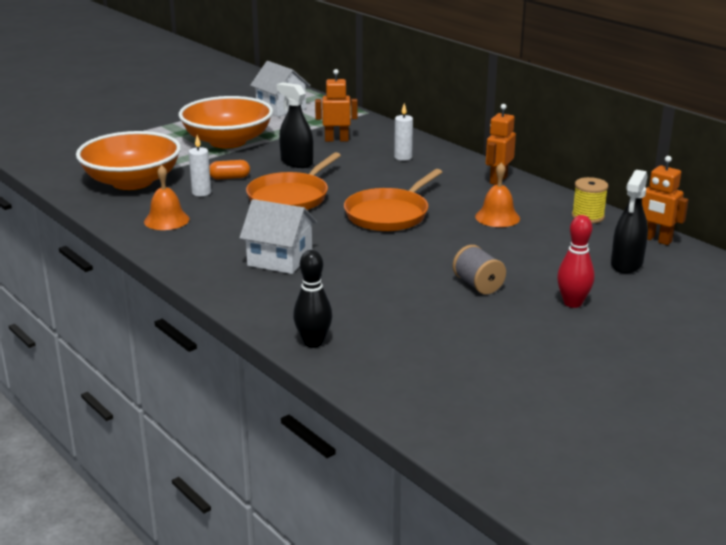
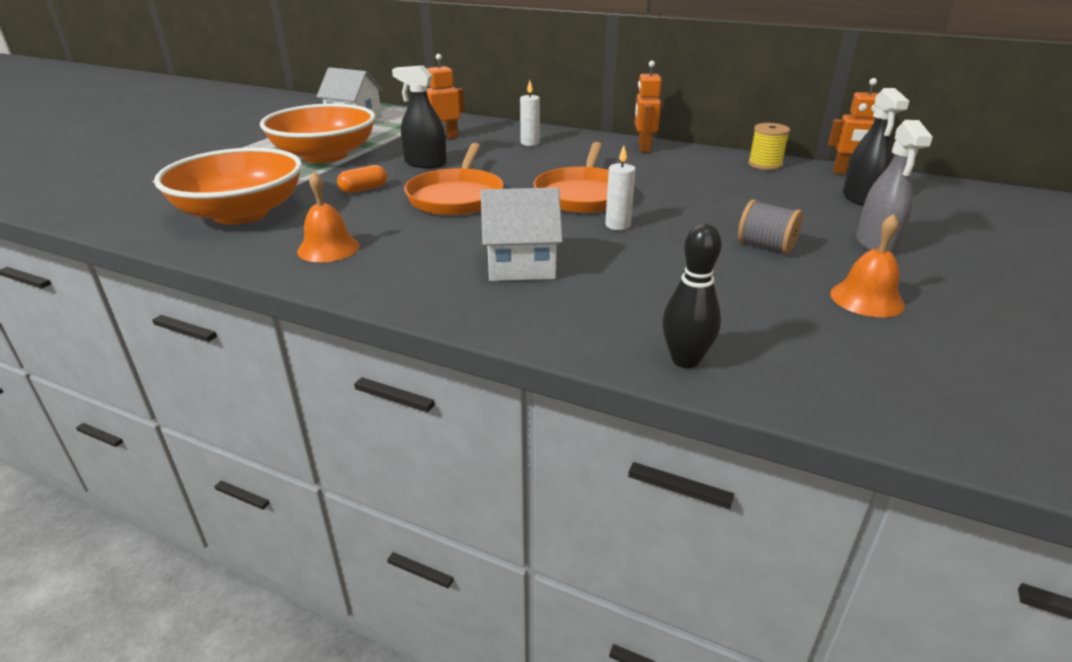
camera: 25 degrees left, 5 degrees up
white candle [189,135,211,196] -> white candle moved to [605,145,636,230]
orange bell [475,163,520,227] -> orange bell moved to [830,214,905,317]
red bowling pin [557,215,595,308] -> grey spray bottle [856,120,933,254]

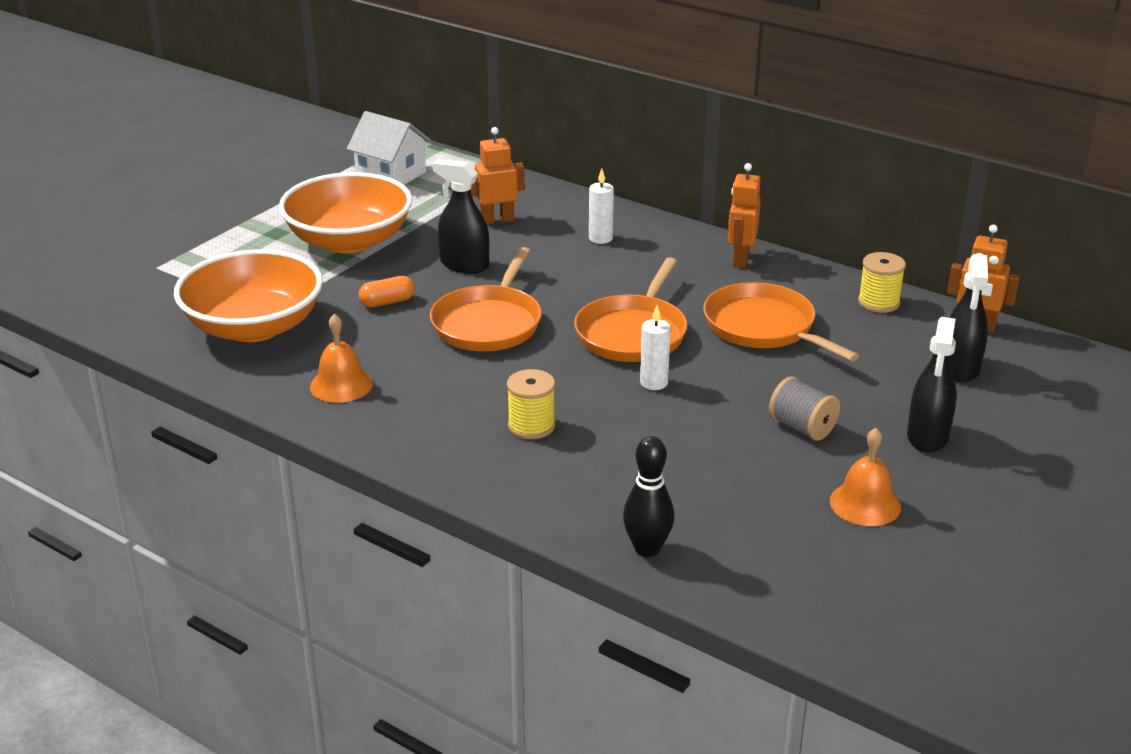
camera: 10 degrees right, 0 degrees up
white house [481,187,563,281] -> yellow spool [507,369,555,439]
grey spray bottle [856,120,933,254] -> black spray bottle [907,317,956,453]
none -> orange pan [703,282,859,362]

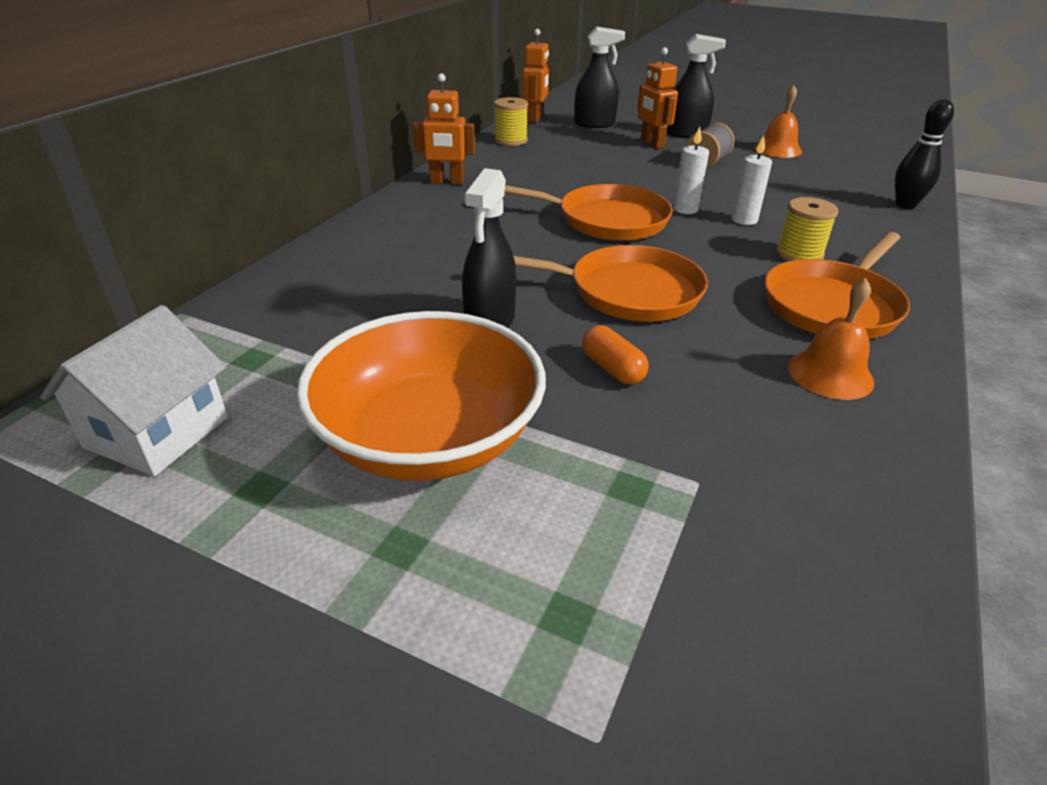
camera: 100 degrees left, 5 degrees up
orange bowl [174,249,323,342] -> none
orange robot [470,127,525,224] -> orange robot moved to [637,47,678,149]
white candle [589,169,614,244] -> white candle moved to [731,135,772,225]
orange pan [703,282,859,362] -> orange pan moved to [764,232,910,339]

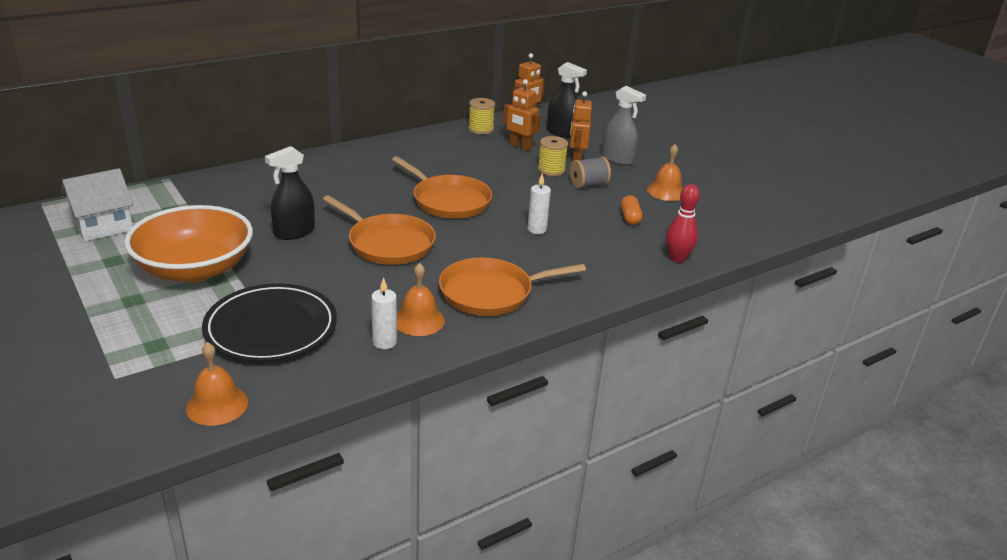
camera: 30 degrees right, 5 degrees down
orange robot [413,73,475,185] -> orange robot moved to [503,79,541,151]
orange capsule [582,325,649,385] -> orange capsule moved to [621,195,643,225]
black spray bottle [667,34,726,138] -> grey spray bottle [602,86,646,165]
white candle [673,126,709,214] -> white candle moved to [371,277,397,349]
yellow spool [776,197,839,261] -> yellow spool moved to [538,136,568,176]
black bowling pin [895,99,954,209] -> red bowling pin [666,184,700,263]
none -> orange bell [186,342,248,426]
none -> black plate [202,283,337,362]

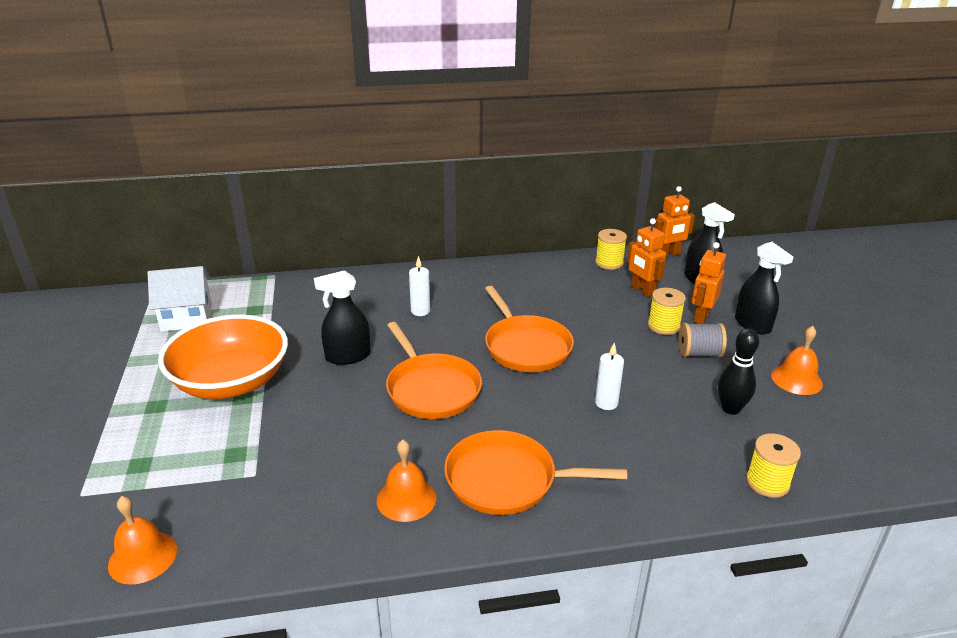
camera: 25 degrees right, 0 degrees up
black plate [202,283,337,362] -> none
white candle [371,277,397,349] -> white candle moved to [409,256,430,316]
grey spray bottle [602,86,646,165] -> black spray bottle [735,242,793,335]
orange capsule [621,195,643,225] -> black bowling pin [718,328,759,415]
red bowling pin [666,184,700,263] -> yellow spool [746,433,801,498]

